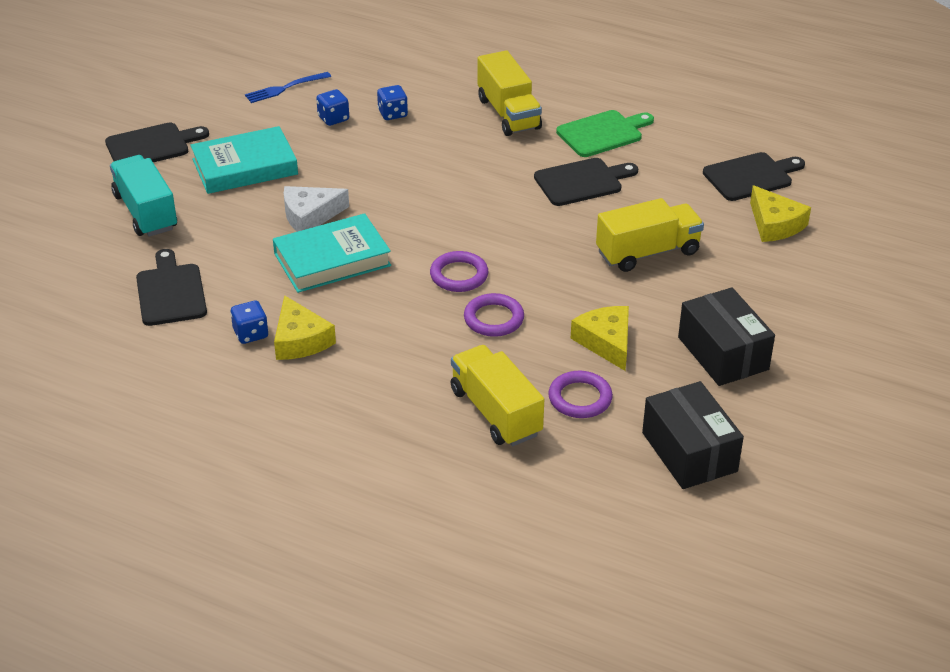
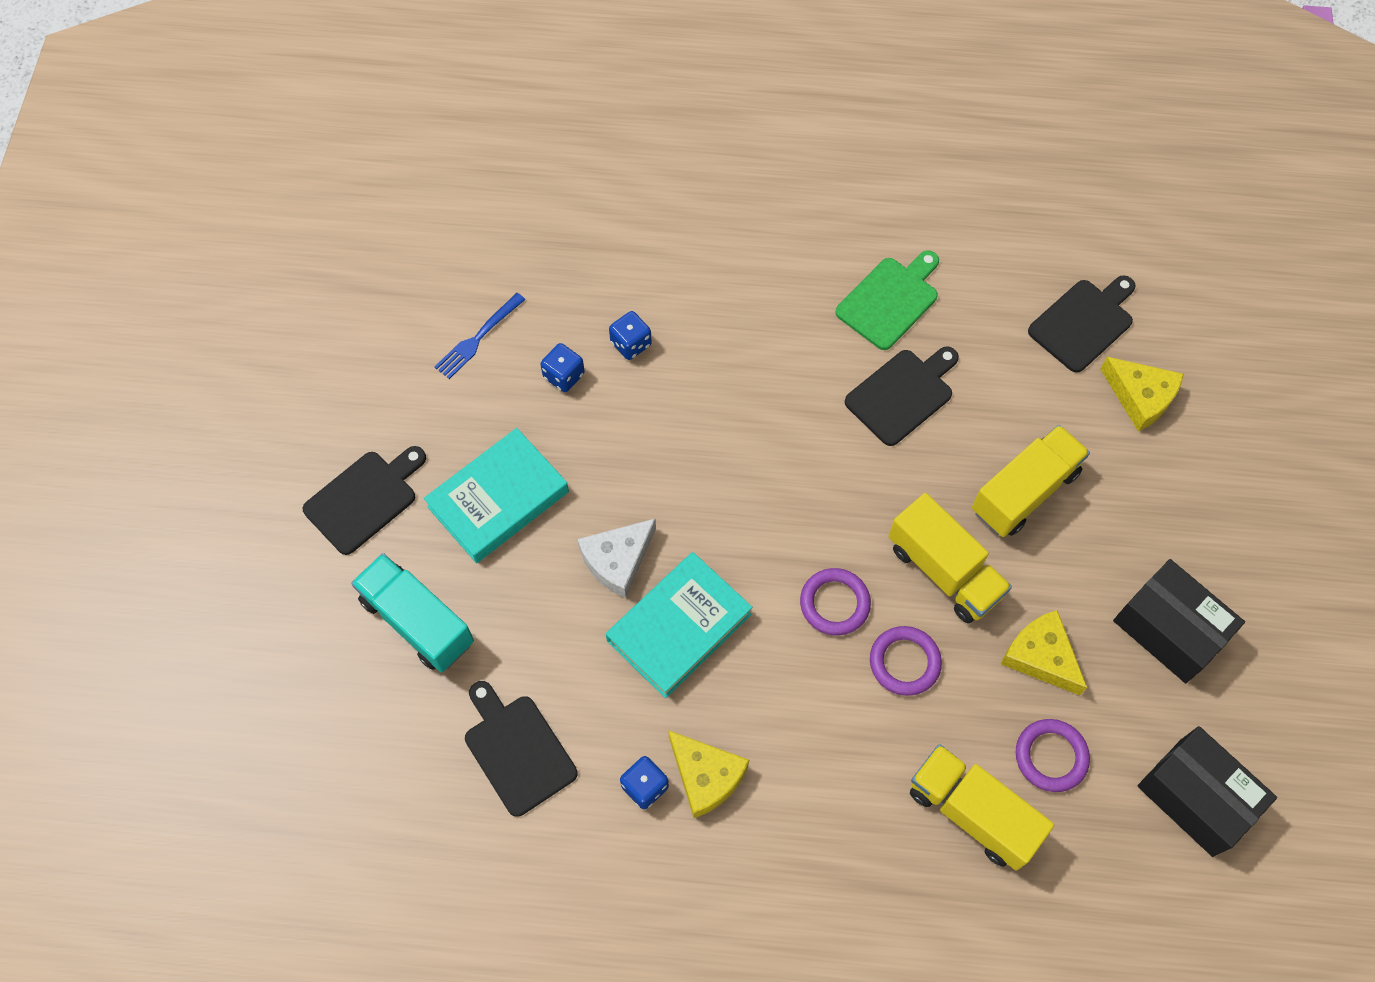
camera: 20 degrees left, 25 degrees up
yellow truck [478,50,542,136] -> yellow truck moved to [888,493,1012,624]

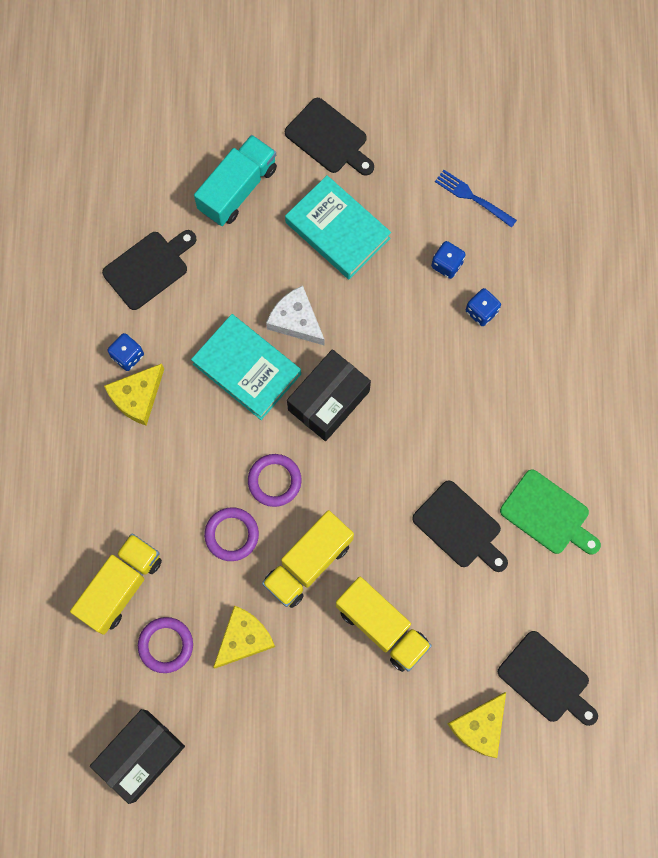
camera: 85 degrees right, 10 degrees up
black box [1113,559,1245,683] -> black box moved to [287,349,371,441]

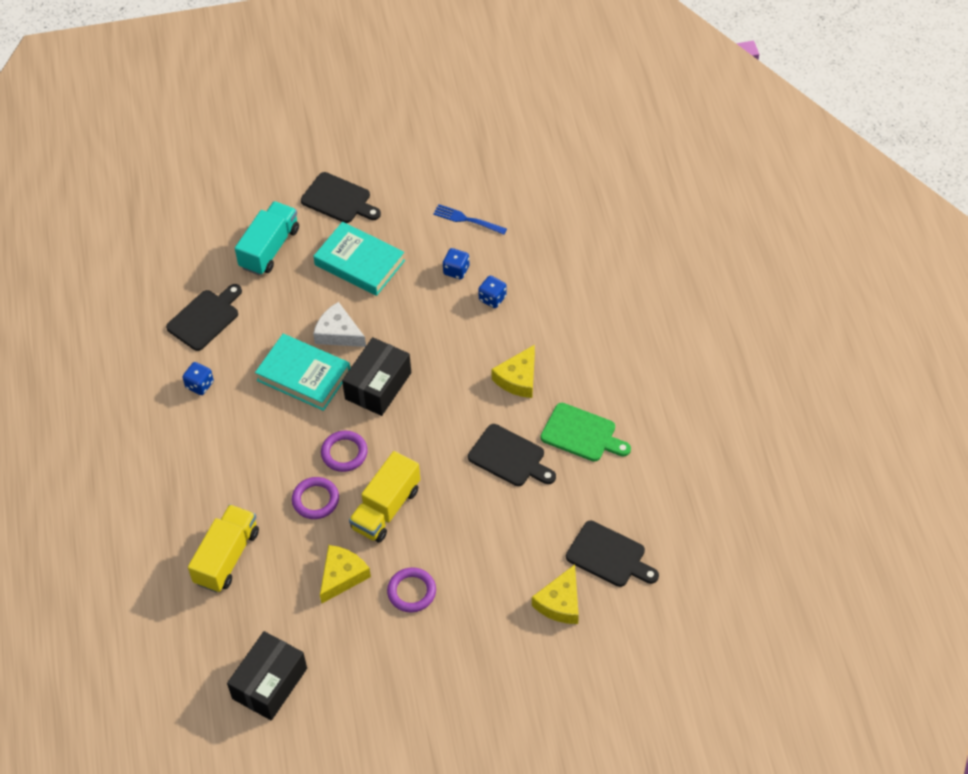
camera: 10 degrees left, 20 degrees down
yellow cheese [104,363,164,426] -> yellow cheese moved to [491,345,535,398]
purple ring [138,617,193,673] -> purple ring moved to [387,567,436,613]
yellow truck [336,576,432,672] -> none

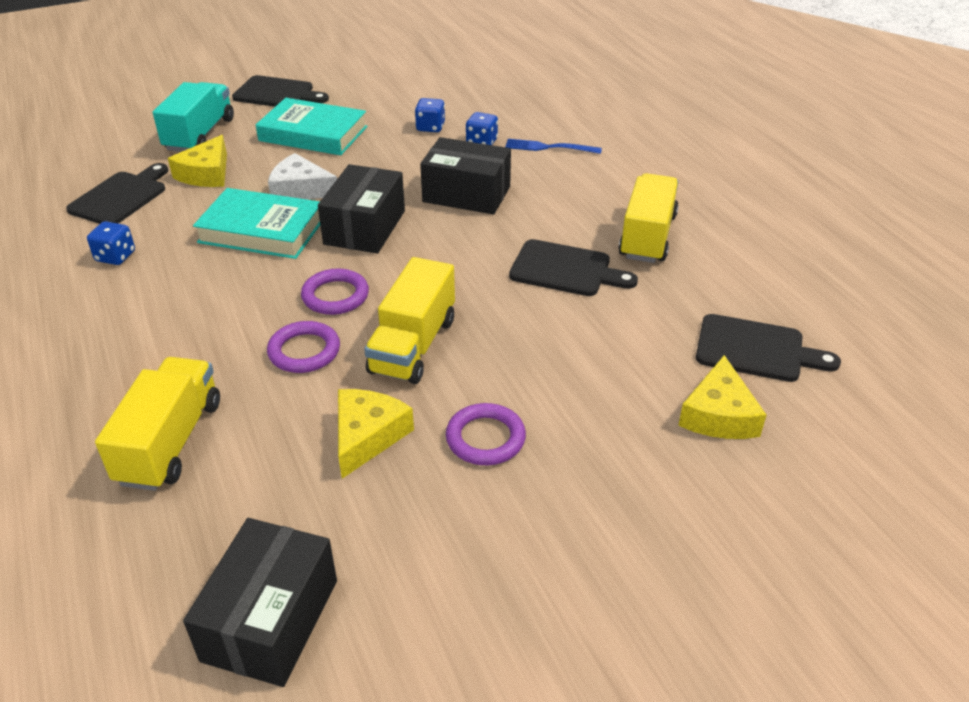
camera: 15 degrees left, 15 degrees down
blue fork [433,204,507,235] -> blue fork moved to [505,139,602,154]
yellow cheese [491,345,535,398] -> yellow cheese moved to [168,135,227,187]
green cutting board [541,403,631,462] -> yellow truck [619,173,679,263]
none -> black box [420,137,511,214]

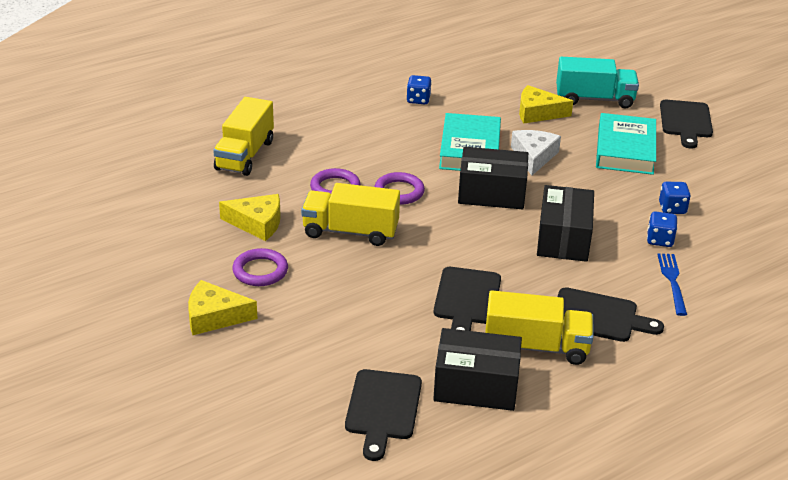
camera: 80 degrees right, 5 degrees down
black cutting board [66,163,168,224] -> black cutting board moved to [557,287,664,342]
yellow truck [95,357,220,491] -> yellow truck turned 105 degrees clockwise [213,97,274,176]
black box [183,518,337,687] -> black box moved to [433,328,522,411]
yellow cheese [678,355,766,439] -> yellow cheese moved to [188,280,258,335]

